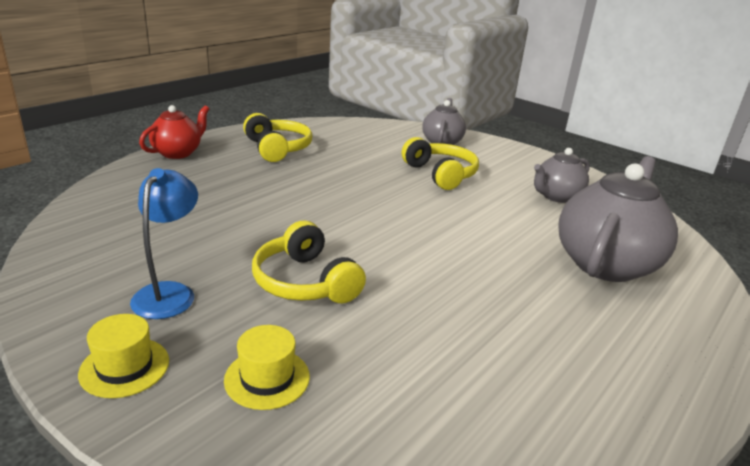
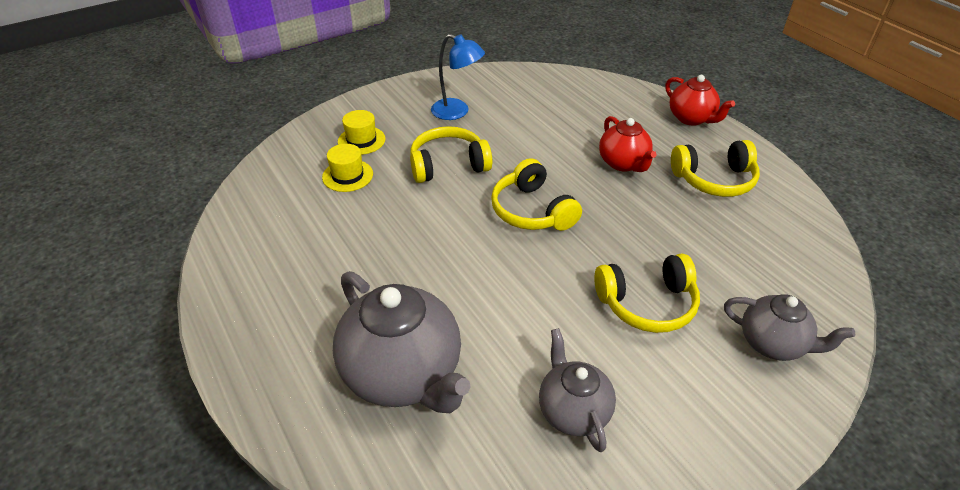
camera: 110 degrees right, 15 degrees up
yellow hat [78,314,169,398] -> yellow hat moved to [322,144,373,192]
none -> yellow headphones [491,158,582,231]
none -> red teapot [599,116,657,172]

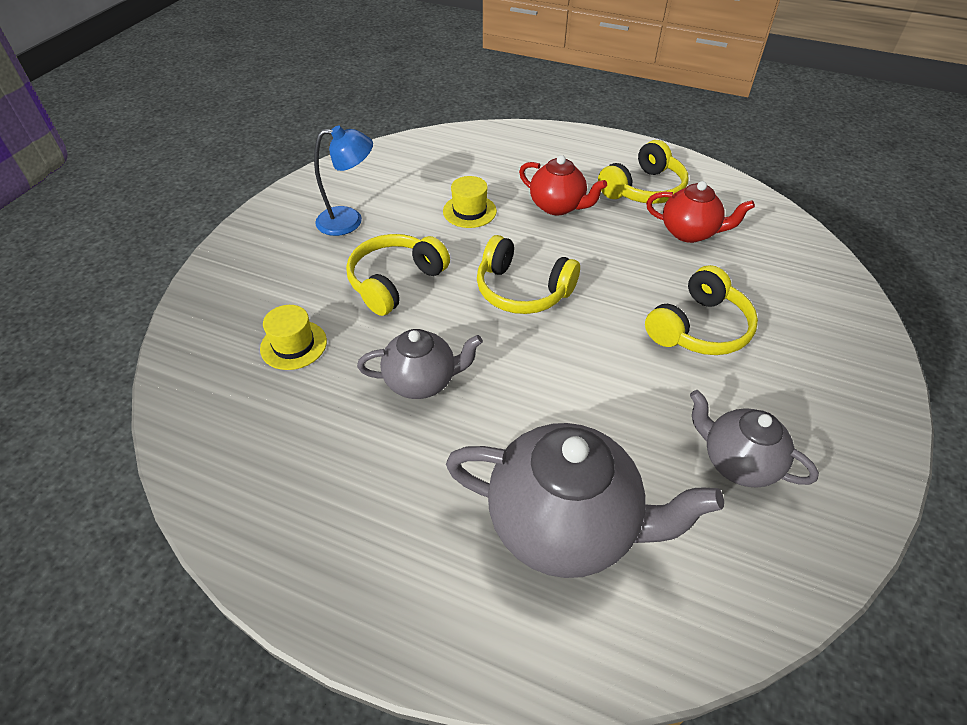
camera: 35 degrees left, 5 degrees up
yellow hat [338,110,386,155] -> yellow hat moved to [443,176,497,228]
red teapot [665,75,735,126] -> red teapot moved to [646,181,755,243]
grey teapot [724,294,855,361] -> grey teapot moved to [357,329,483,399]

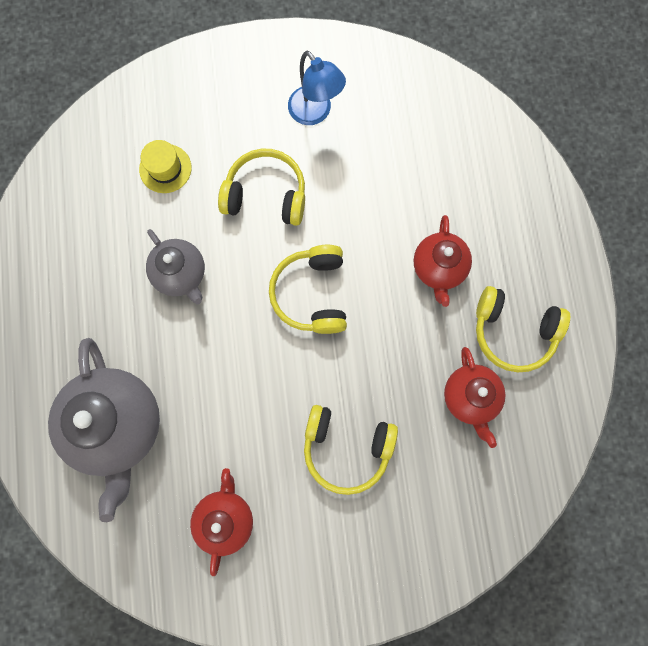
camera: 60 degrees right, 30 degrees up
yellow hat [443,176,497,228] -> none
grey teapot [690,390,819,487] -> red teapot [190,468,253,576]

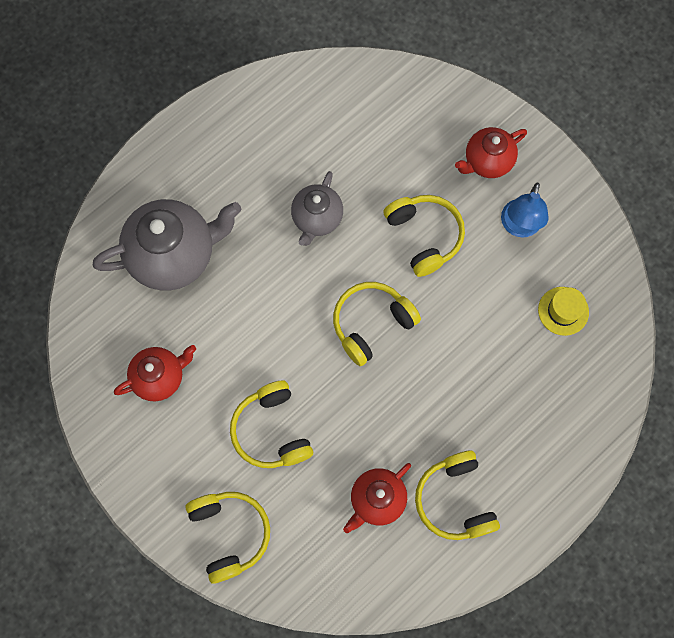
camera: 55 degrees right, 5 degrees down
grey teapot [48,338,160,522] -> grey teapot turned 150 degrees counterclockwise [93,199,241,290]
yellow hat [139,140,192,193] -> yellow hat moved to [538,287,589,336]
red teapot [413,215,472,307] -> red teapot moved to [455,127,527,178]
none -> yellow headphones [185,492,270,584]

